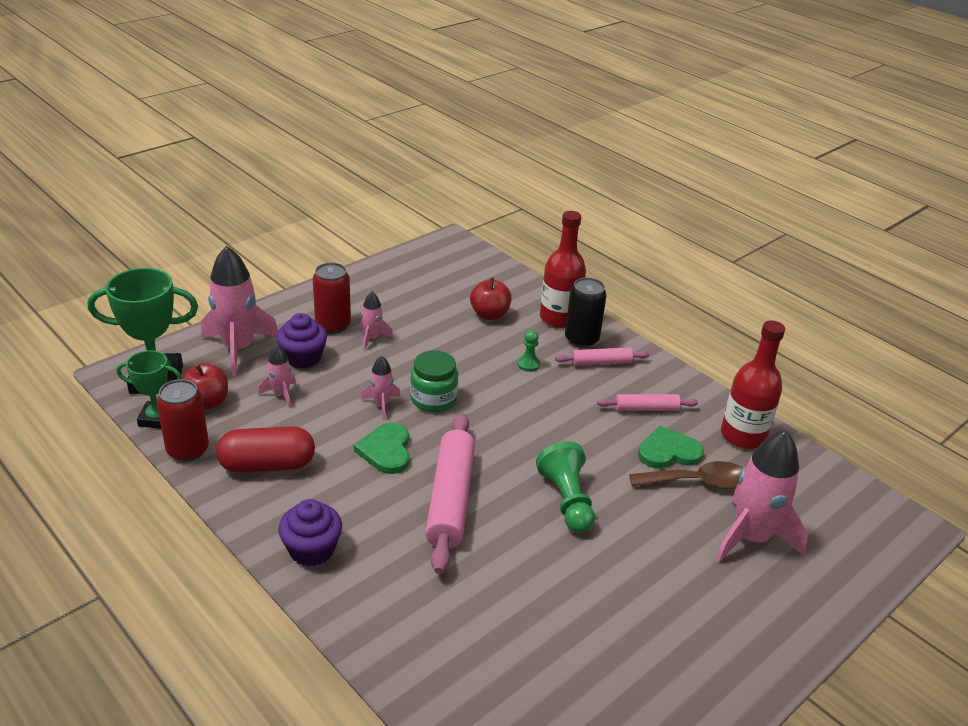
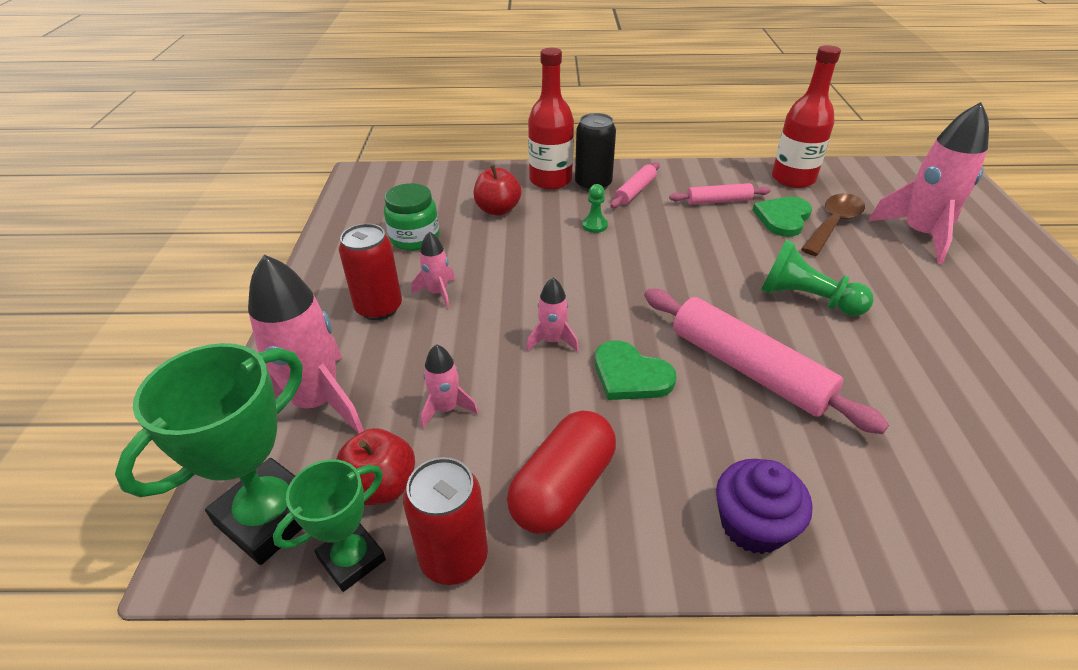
camera: 45 degrees left, 5 degrees up
purple cupcake [276,313,327,369] -> none
green jar [410,350,458,412] -> green jar moved to [384,183,439,251]
pink rolling pin [597,394,698,411] -> pink rolling pin turned 45 degrees clockwise [669,183,771,205]

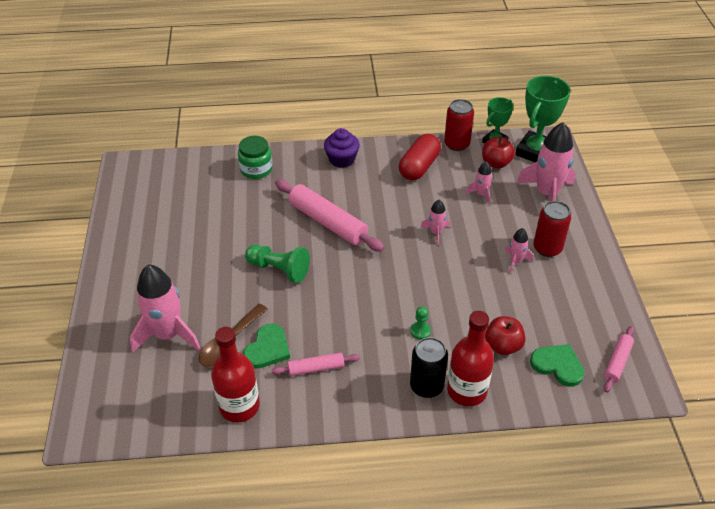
camera: 175 degrees right, 5 degrees up
green jar [384,183,439,251] -> green jar moved to [238,136,273,179]
green heart [595,340,677,400] -> green heart moved to [530,344,585,387]
pink rolling pin [610,162,660,208] -> pink rolling pin moved to [604,326,634,392]

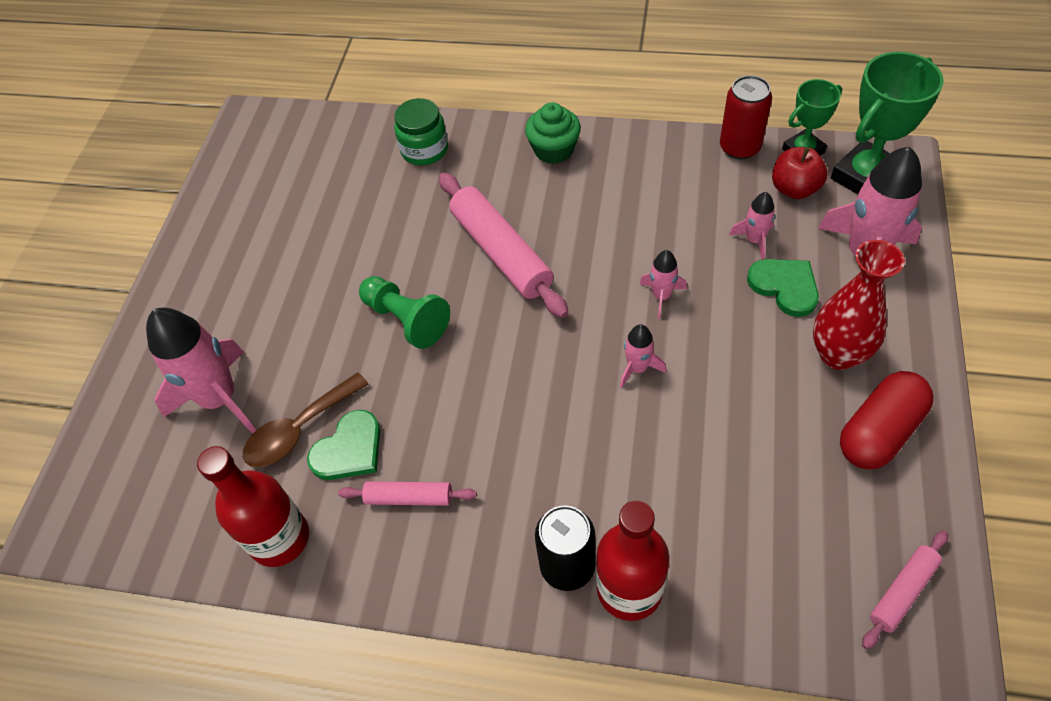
camera: 20 degrees right, 10 degrees up
purple cupcake [324,128,360,168] -> green cupcake [525,102,581,164]
red capsule [399,134,441,180] -> red capsule moved to [840,371,933,469]
green pawn [410,306,431,340] -> none
red apple [485,316,526,355] -> none
pink rocket [504,228,533,273] -> pink rocket moved to [620,324,666,388]
green heart [530,344,585,387] -> green heart moved to [747,259,819,317]
red can [533,201,571,257] -> red vase [813,240,905,370]

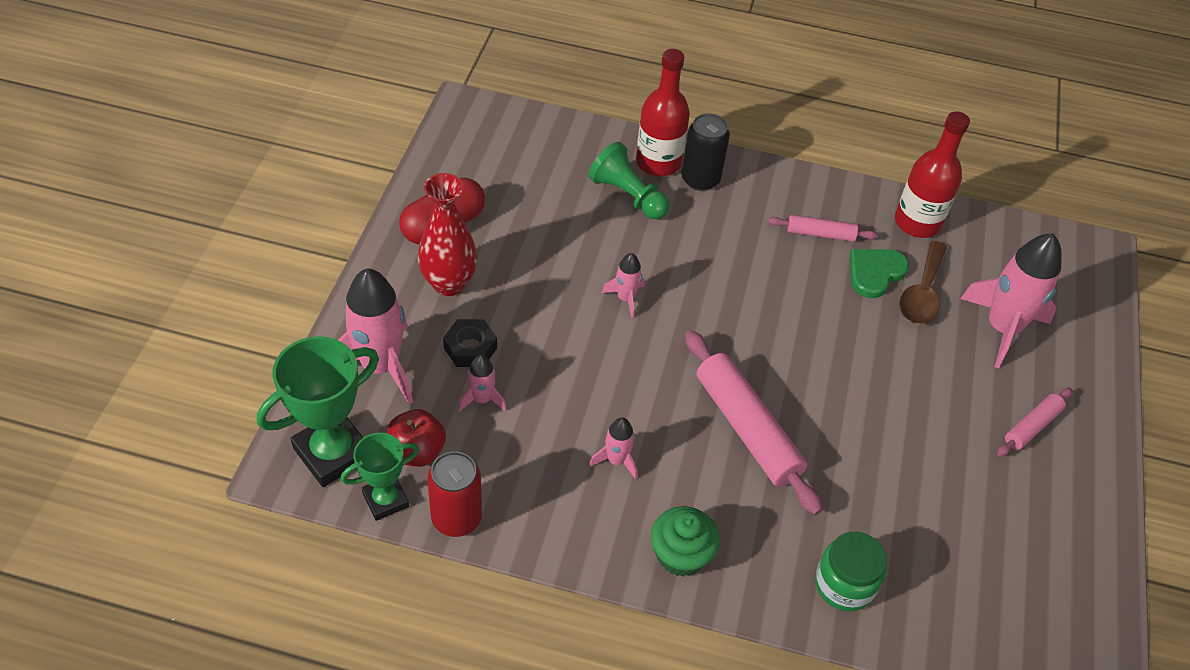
camera: 175 degrees right, 5 degrees down
brown spoon [243,372,369,468] -> brown spoon turned 150 degrees clockwise [899,241,947,325]
green pawn [359,276,450,349] -> green pawn moved to [589,142,670,219]
pink rocket [640,250,687,318] -> pink rocket moved to [589,417,637,480]
green heart [747,259,819,317] -> black nut [443,319,497,367]
pink rolling pin [862,531,948,649] -> pink rolling pin moved to [997,388,1073,457]

